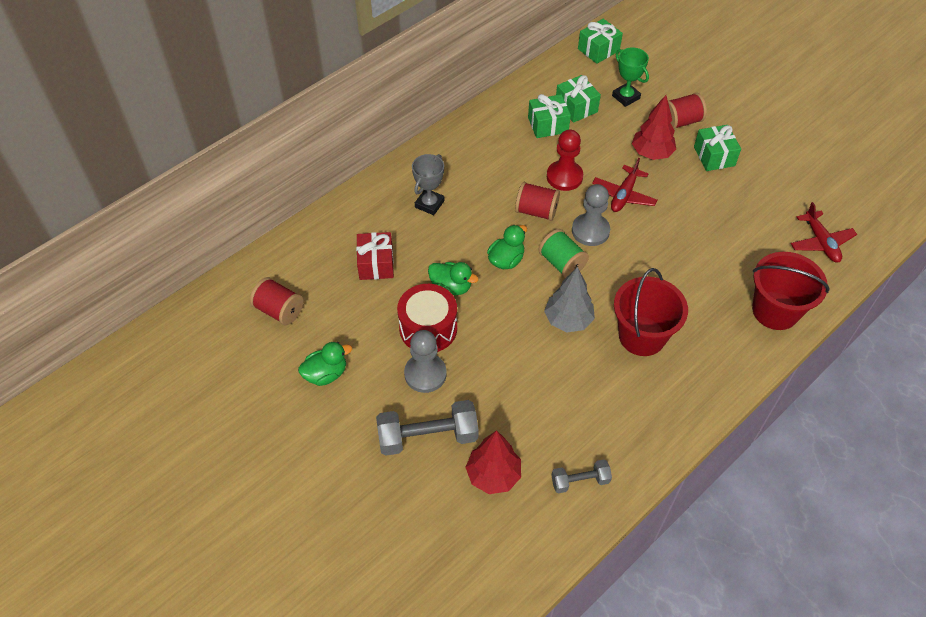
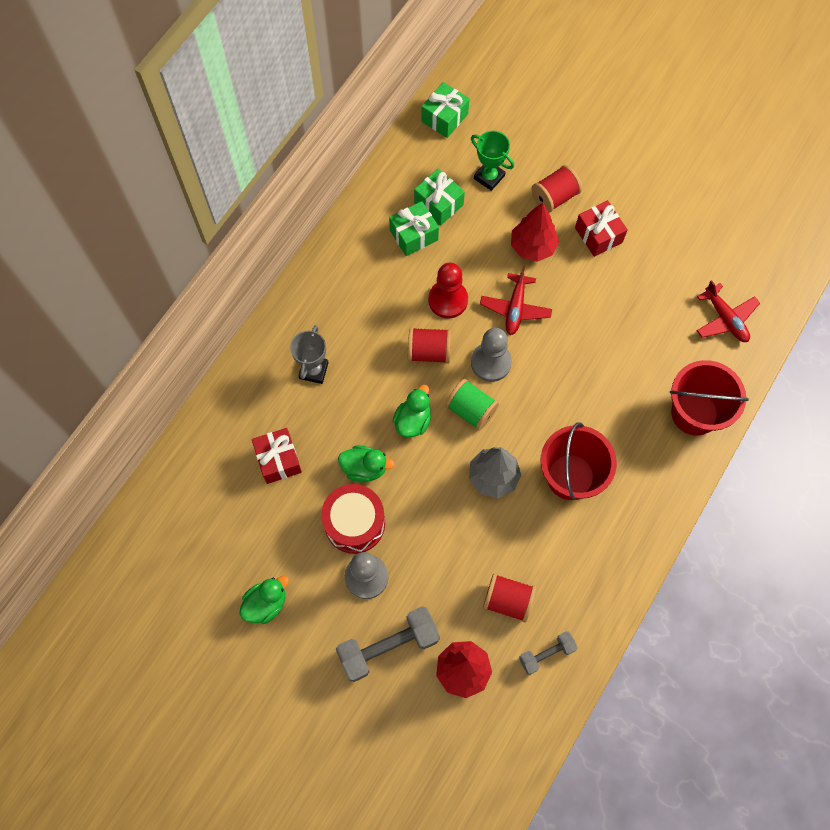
camera: 15 degrees left, 15 degrees up
red spool [250,277,303,325] -> red spool moved to [483,573,536,622]
green gift [694,125,741,171] -> red gift [575,201,628,257]

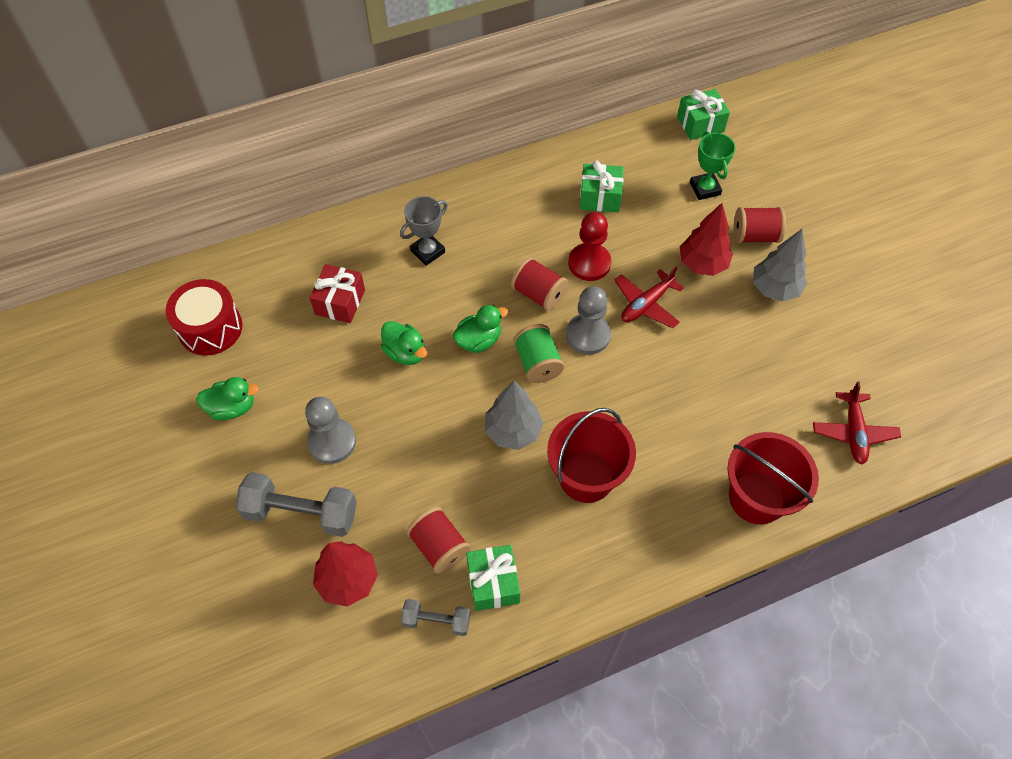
camera: 35 degrees right, 10 degrees down
red drum [321,484,385,554] -> red drum moved to [166,279,243,356]
green gift [414,169,465,226] -> green gift moved to [466,545,520,611]
red gift [575,201,628,257] -> grey tree [753,229,807,302]

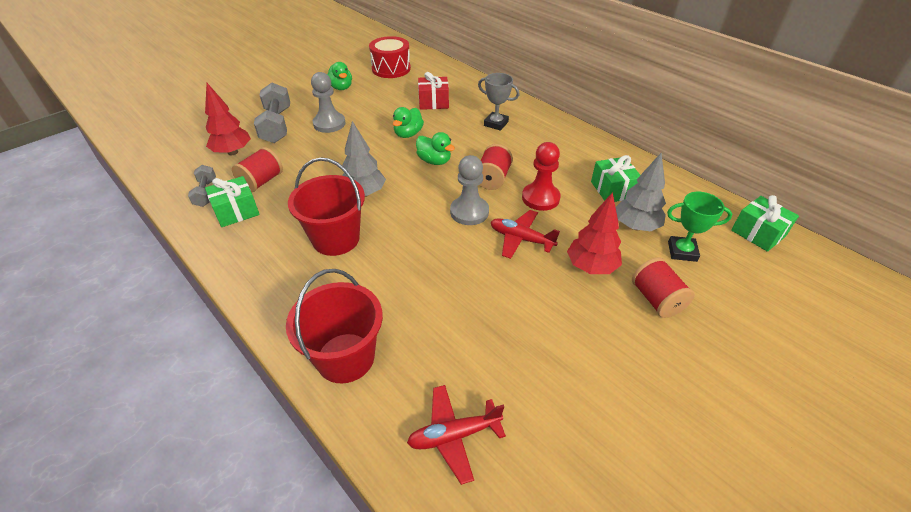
camera: 70 degrees right, 15 degrees down
green spool [514,324,564,383] -> none
green trophy [690,132,735,200] -> green trophy turned 45 degrees clockwise [667,192,732,262]
grey tree [753,229,807,302] -> grey tree moved to [616,153,666,232]

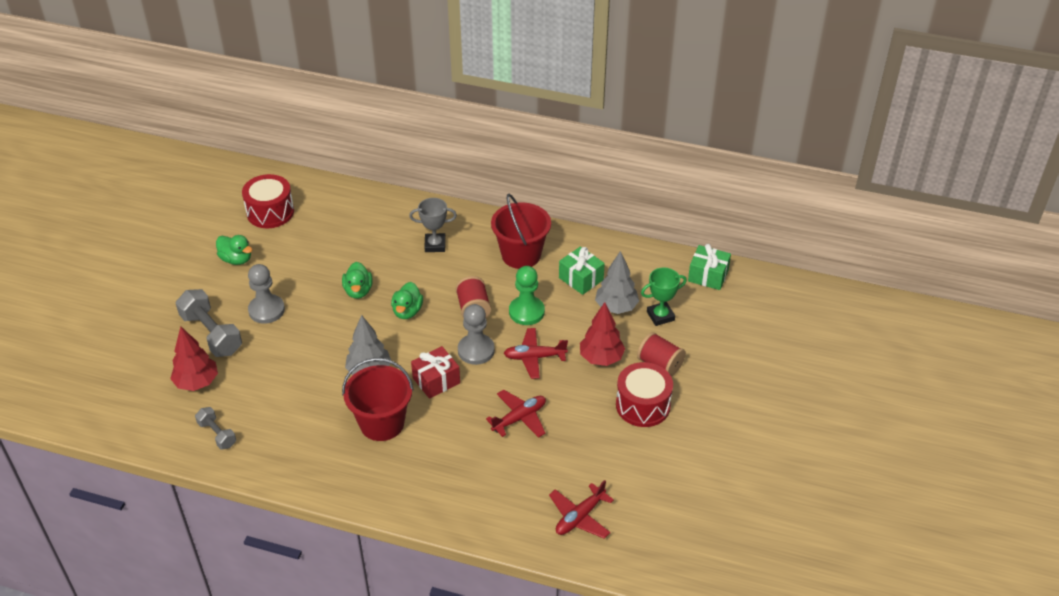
camera: 30 degrees left, 0 degrees up
green gift [205,176,260,227] -> none
red spool [232,147,283,192] -> none
red bucket [286,269,383,383] -> red bucket moved to [491,194,551,269]
green duck [416,132,455,165] -> green duck turned 90 degrees clockwise [391,282,423,319]
red gift [418,72,449,110] -> red gift moved to [411,346,460,399]
red pawn [522,142,561,211] -> green pawn [509,266,545,325]
none -> red plane [486,390,546,438]
none -> red drum [616,362,673,427]

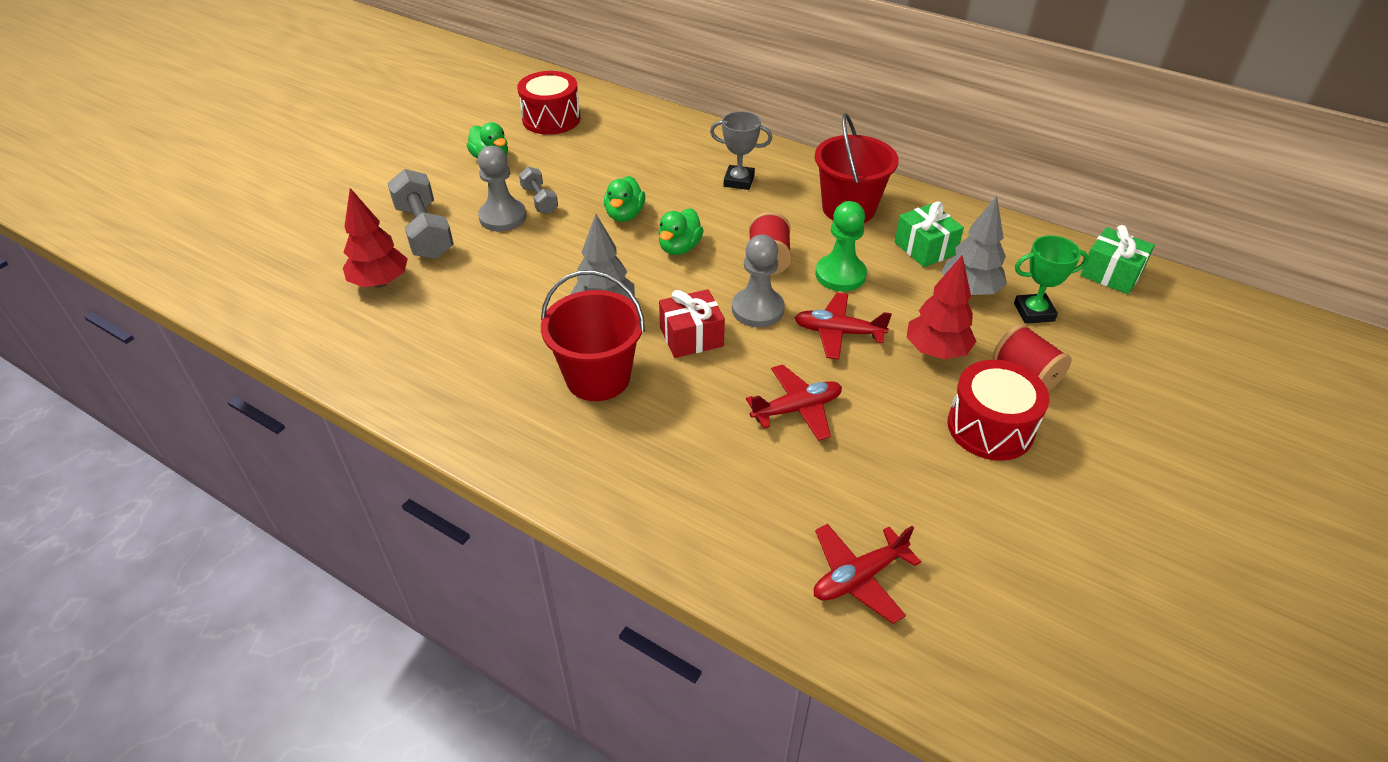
camera: 15 degrees right, 0 degrees up
grey dumbbell [195,407,236,450] -> grey dumbbell moved to [519,167,558,214]

